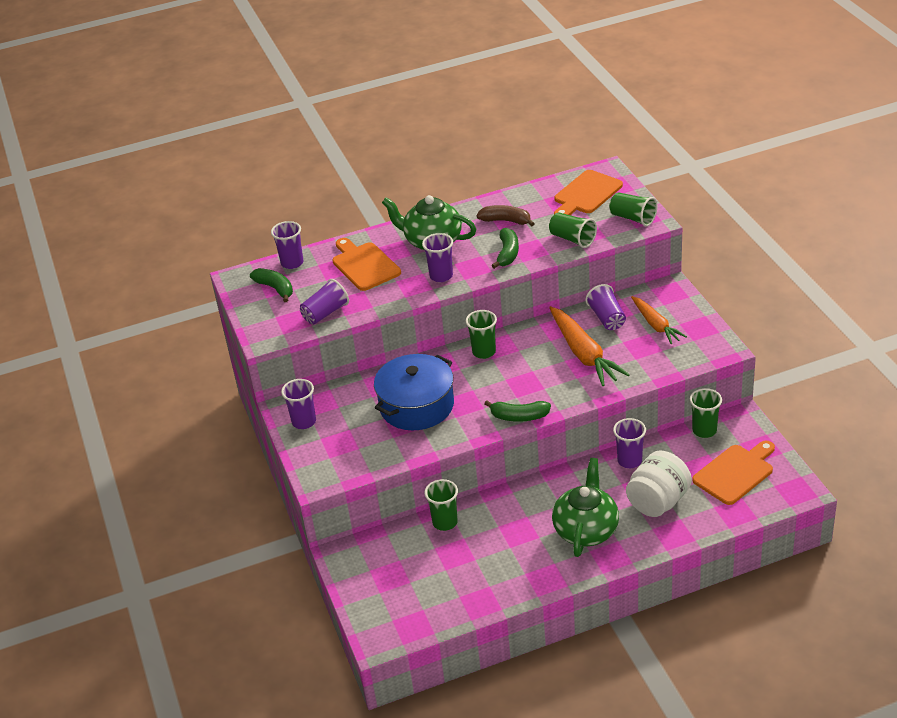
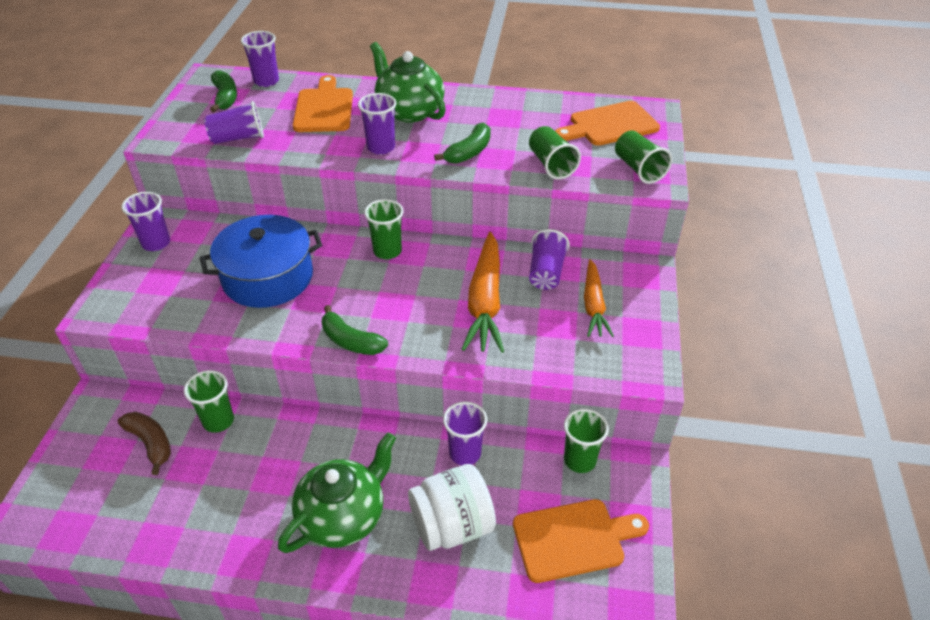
camera: 25 degrees right, 5 degrees up
brown banana [476,205,535,226] -> brown banana moved to [118,412,171,475]

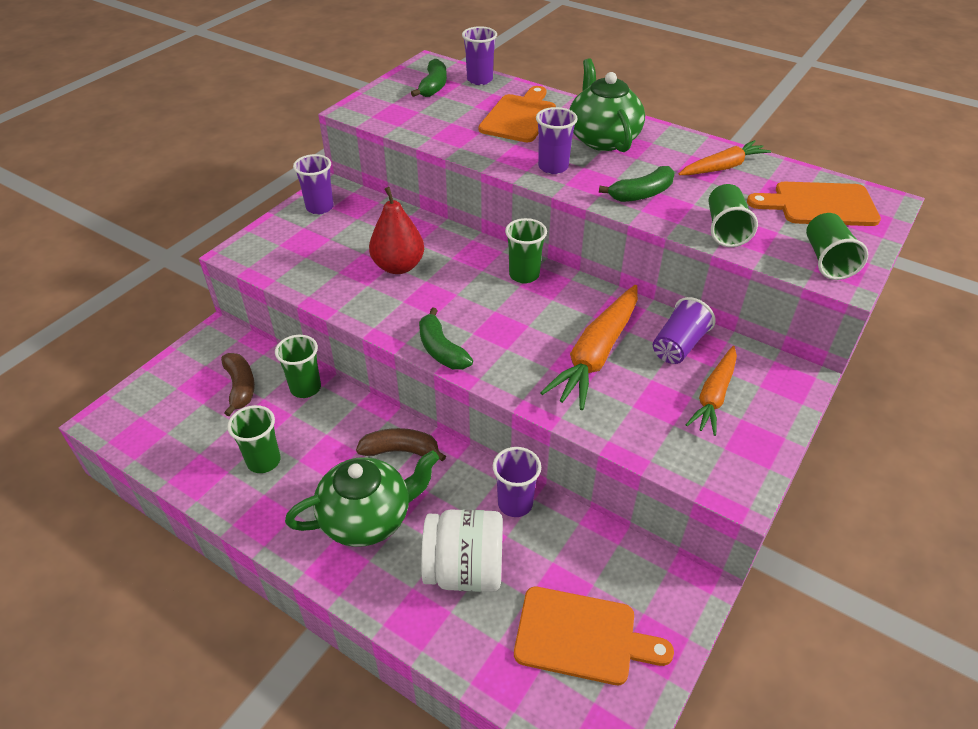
camera: 25 degrees right, 0 degrees up
blue pot [200,215,322,308] -> red pear [369,187,424,274]
purple cup [204,101,264,144] -> none
green cup [564,409,609,473] -> green cup moved to [227,405,281,473]
none -> brown banana [356,428,446,461]
none -> orange carrot [679,140,771,175]

